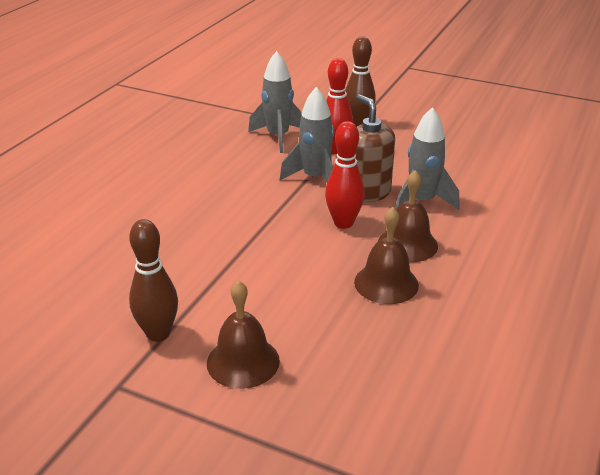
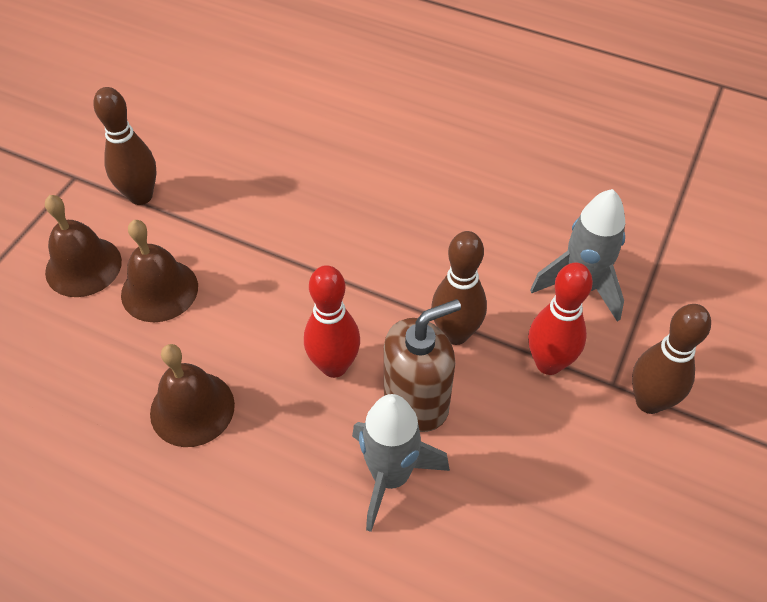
camera: 90 degrees right, 20 degrees up
grey rocket [280,87,334,183] -> brown bowling pin [431,231,487,345]
brown bell [378,171,438,262] -> brown bell moved to [121,220,198,322]

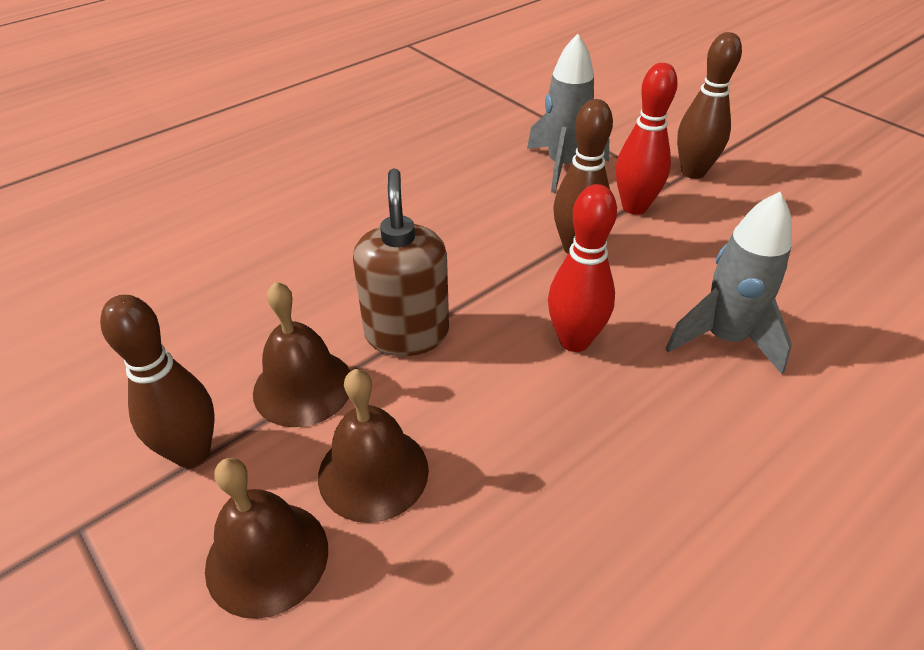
camera: 65 degrees left, 10 degrees down
brown bell [150,344,235,447] -> brown bell moved to [253,281,350,427]
brown soap dispenser [384,299,461,432] -> brown soap dispenser moved to [353,168,449,356]

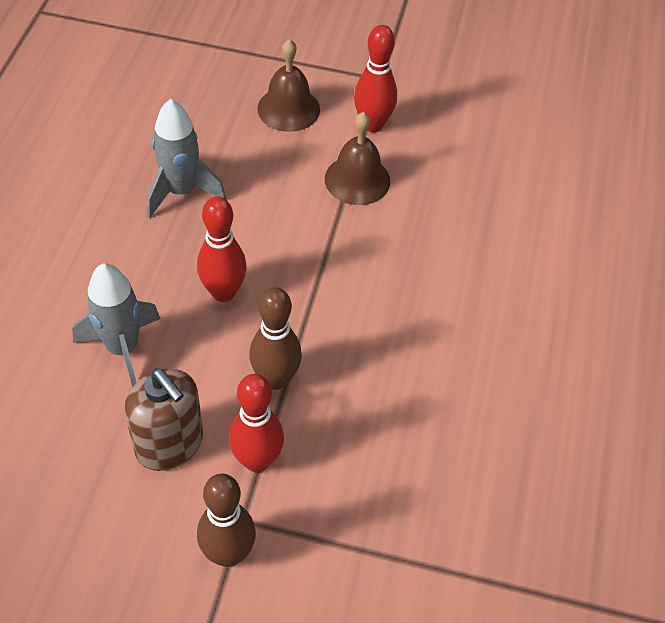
camera: 140 degrees right, 10 degrees up
brown bowling pin [100,295,215,468] -> red bowling pin [354,25,397,132]
brown bell [318,369,429,523] -> none
brown soap dispenser [353,168,449,356] -> brown soap dispenser moved to [124,368,203,471]
grey rocket [527,34,609,193] -> grey rocket moved to [147,99,226,218]

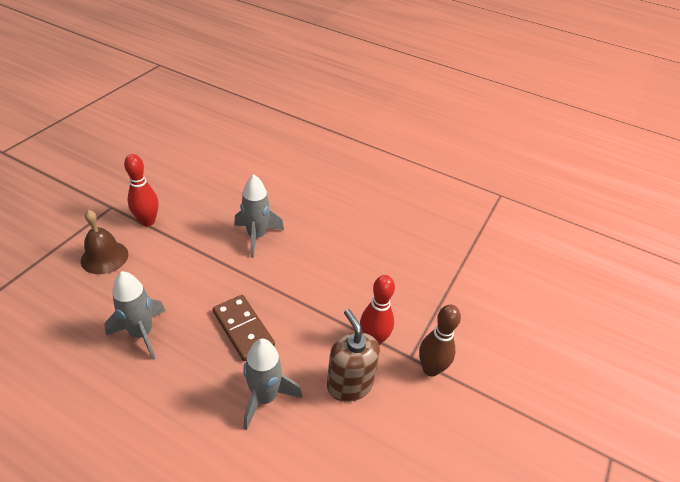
camera: 75 degrees left, 10 degrees down
brown soap dispenser [124,368,203,471] -> brown soap dispenser turned 90 degrees counterclockwise [327,309,380,402]
red bowling pin [197,196,247,302] -> brown domino [213,295,275,361]
brown bowling pin [249,287,302,390] -> none
brown bell [325,112,390,205] -> none
none -> grey rocket [234,174,284,258]

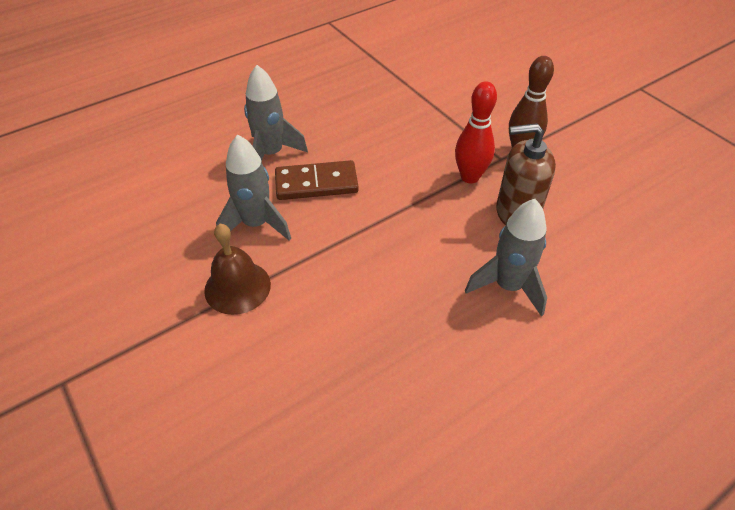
camera: 60 degrees left, 5 degrees up
brown bell [81,210,128,274] -> brown bell moved to [204,224,271,315]
grey rocket [104,271,165,360] -> grey rocket moved to [244,65,308,161]
red bowling pin [124,154,159,226] -> none
brown domino [213,295,275,361] -> brown domino moved to [275,160,359,200]

